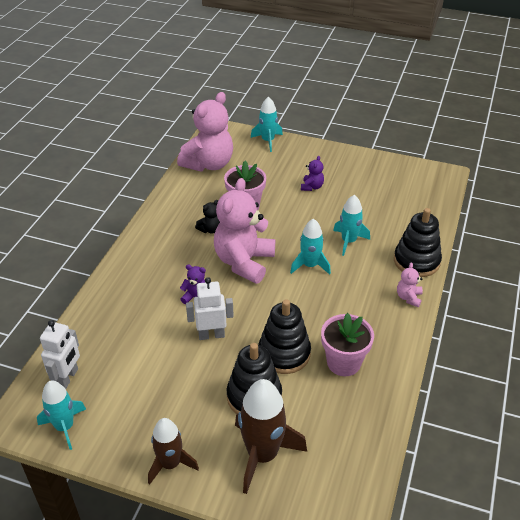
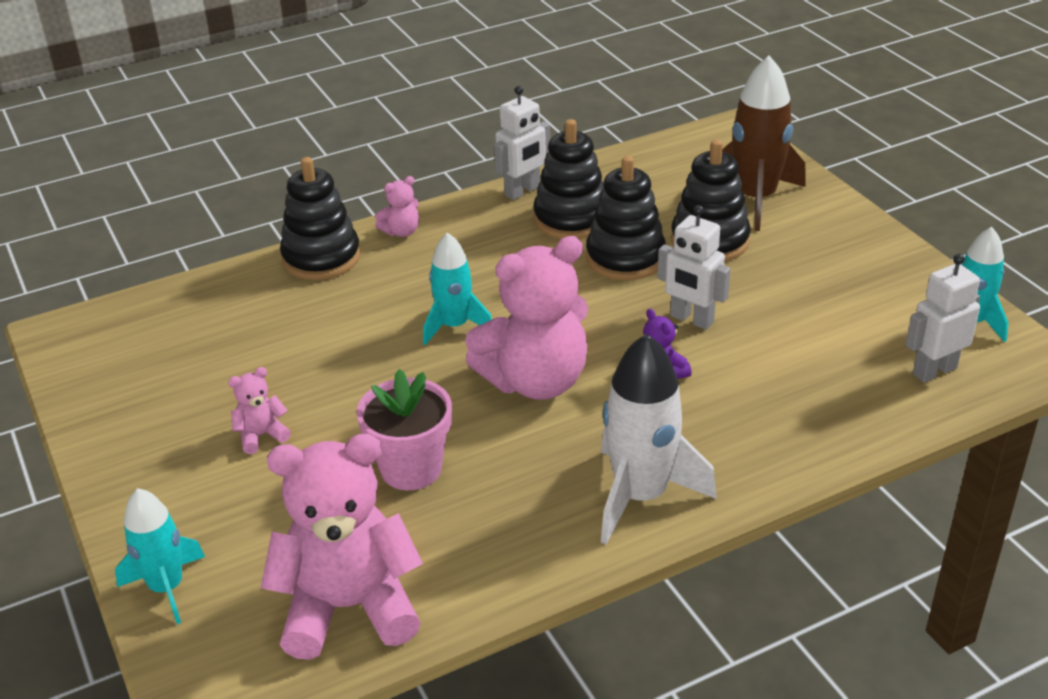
camera: 135 degrees left, 5 degrees down
brown rocket [148,418,199,484] -> none
black teddy bear [195,200,220,234] -> none
purple teddy bear [301,156,324,191] -> pink teddy bear [228,367,291,454]
pink flower pot [321,313,374,376] -> black stacking toy [533,119,604,239]
turquoise rocket [333,195,370,256] -> none
none -> white robot [494,86,550,200]
none -> white rocket [601,333,717,545]

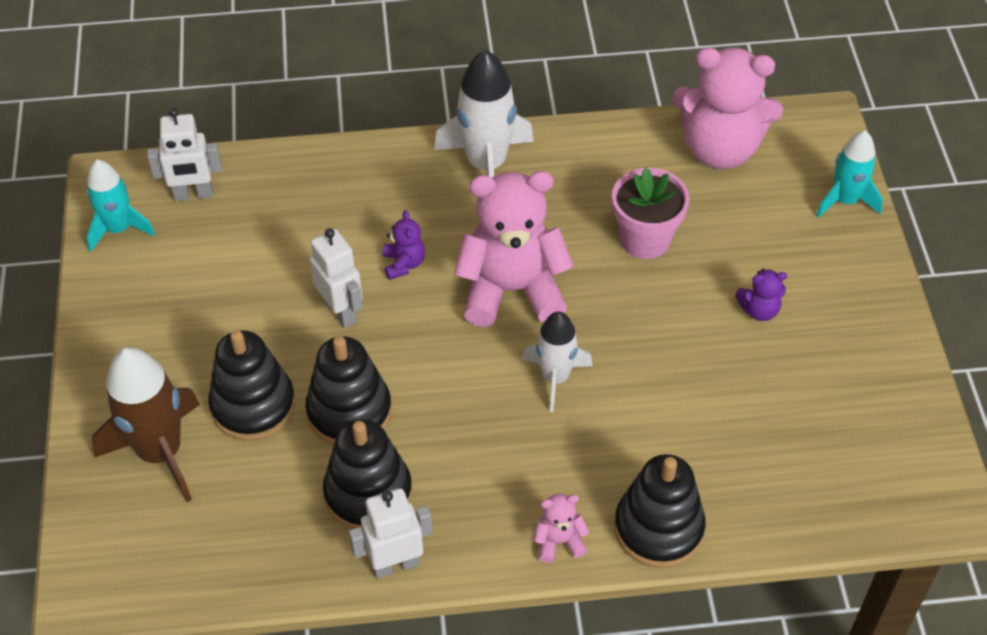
camera: 160 degrees left, 15 degrees up
pink teddy bear [228,367,291,454] -> purple teddy bear [735,269,787,321]
turquoise rocket [423,233,492,345] -> white rocket [522,311,593,412]

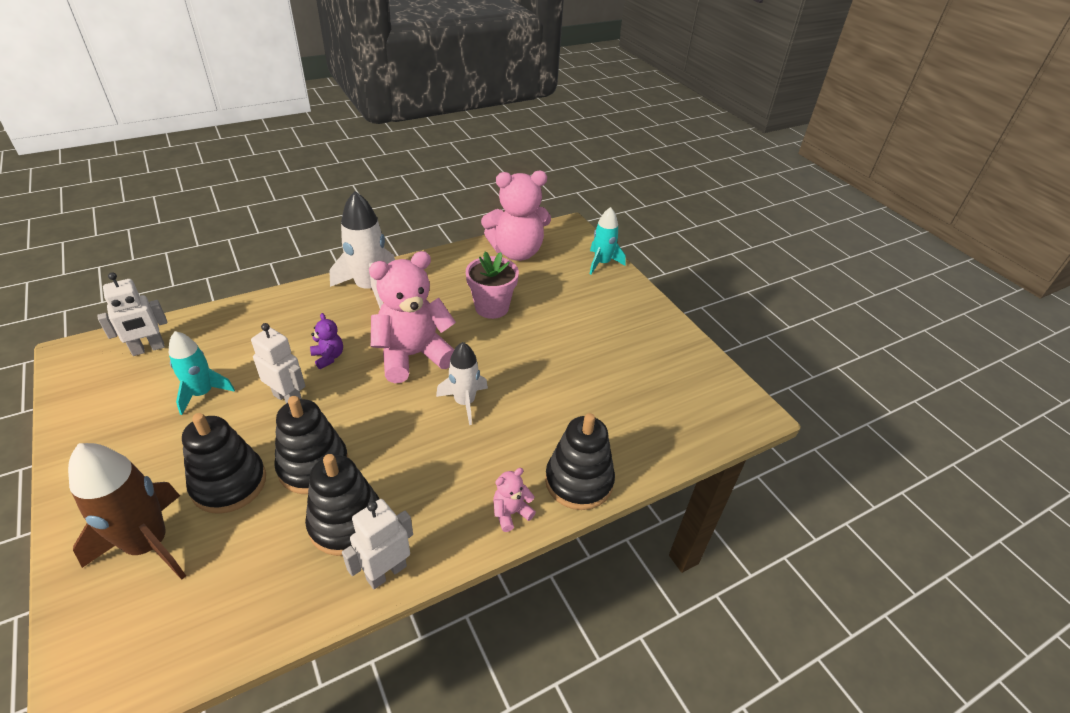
camera: 25 degrees left, 10 degrees down
turquoise rocket [86,160,155,252] -> turquoise rocket moved to [169,331,235,415]
purple teddy bear [735,269,787,321] -> none

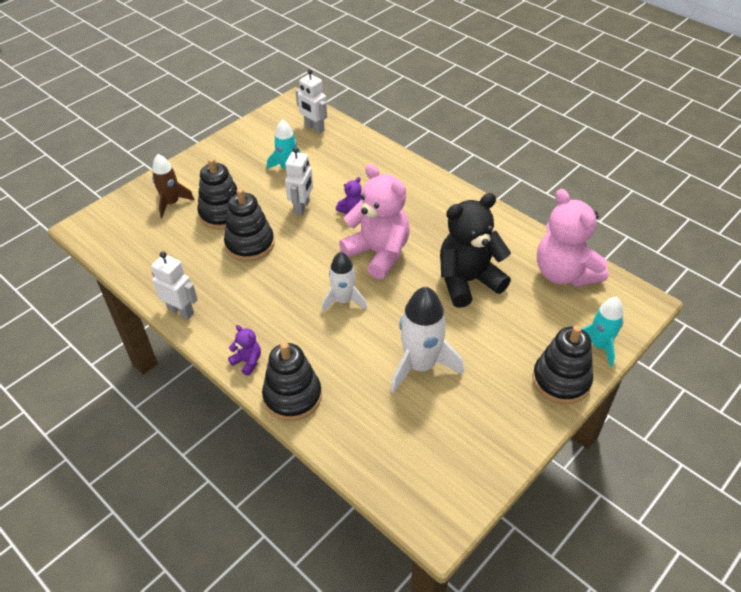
camera: 75 degrees right, 5 degrees up
brown rocket [68,443,186,580] -> brown rocket [152,154,195,218], size x0.64
black stacking toy [305,454,380,556] -> black stacking toy moved to [533,325,593,404]
white rocket [329,191,395,308] -> white rocket moved to [391,286,464,393]
pink flower pot [466,252,519,319] -> black teddy bear [440,193,511,308]
pink teddy bear [493,468,536,532] -> purple teddy bear [228,325,261,376]

